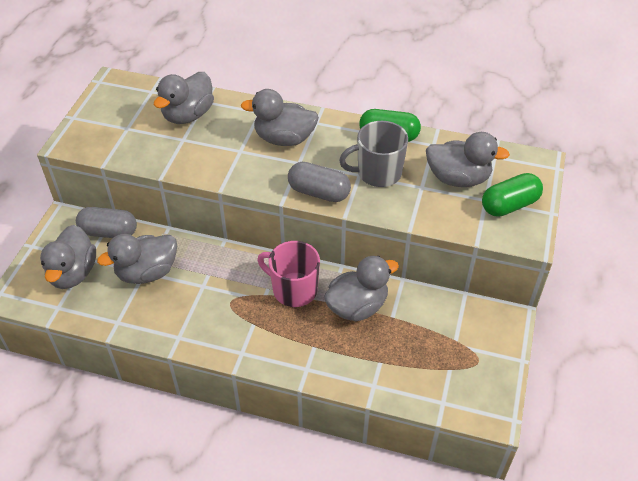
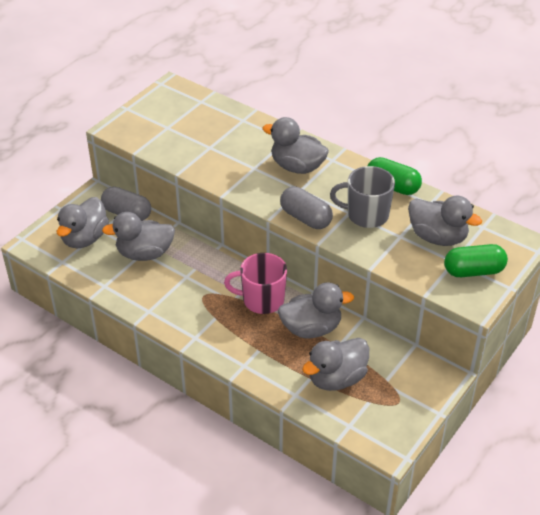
camera: 20 degrees right, 5 degrees down
grey duck [154,72,214,124] -> grey duck moved to [302,338,369,391]
pink mug [257,241,320,307] -> pink mug turned 45 degrees counterclockwise [224,253,287,314]

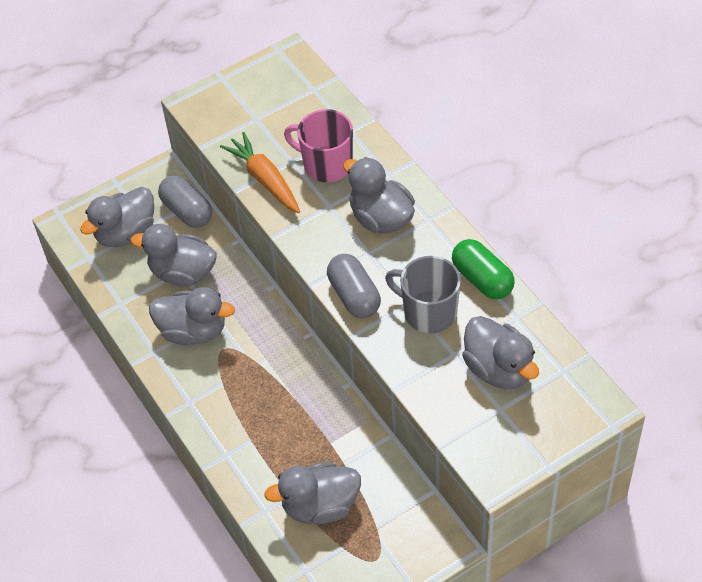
camera: 25 degrees right, 10 degrees up
pink mug [224,253,287,314] -> pink mug moved to [284,109,353,182]
grey duck [278,283,354,339] -> grey duck moved to [149,287,235,345]
green capsule [444,244,508,277] -> none
none -> orange carrot [220,132,300,213]

